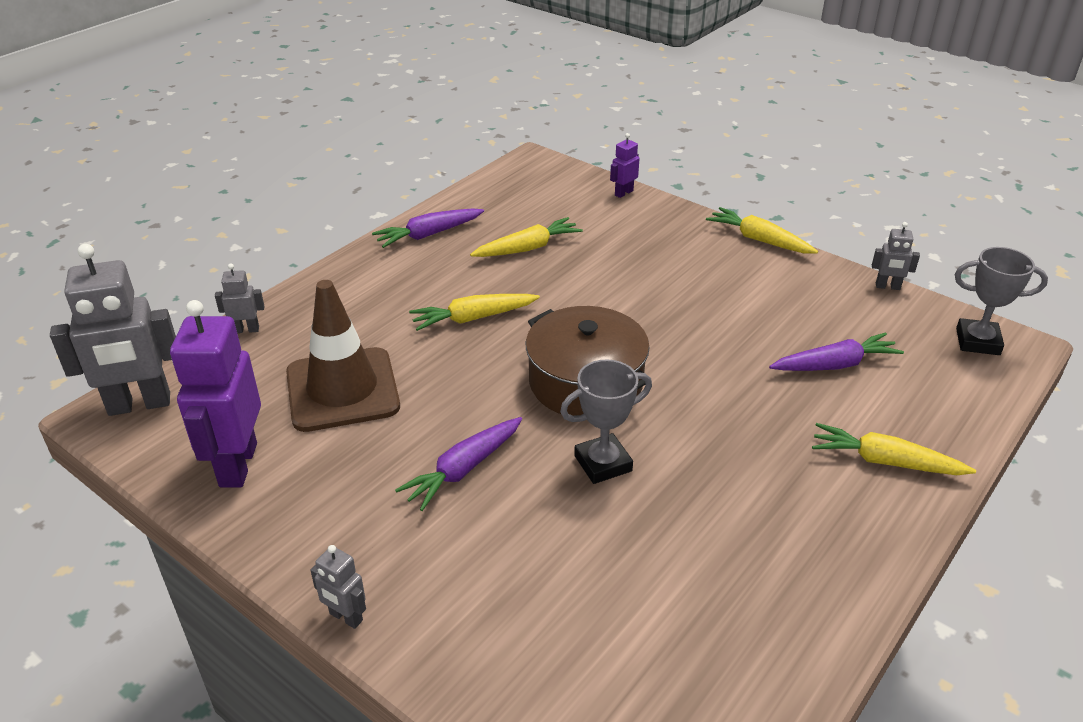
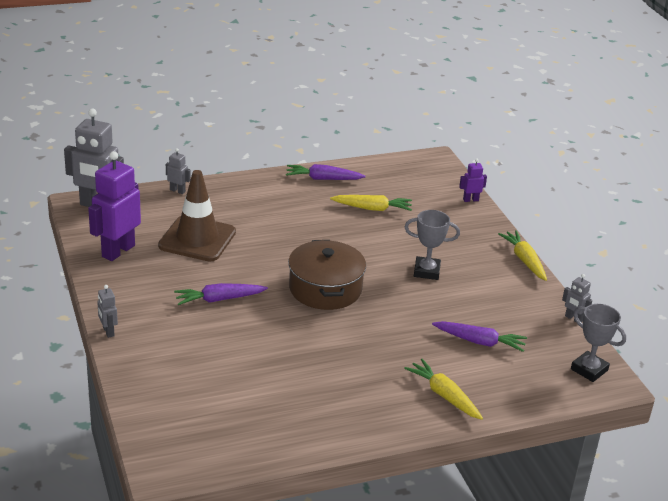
camera: 30 degrees right, 5 degrees down
yellow carrot [409,294,540,331] -> none
grey trophy [560,359,652,484] -> grey trophy moved to [405,210,460,280]

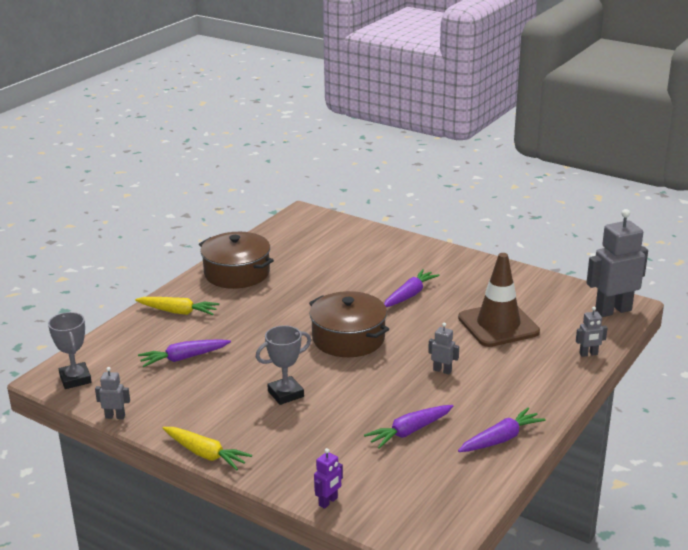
camera: 145 degrees right, 5 degrees down
purple robot [88,151,141,261] -> none
grey robot [97,285,118,338] -> grey robot moved to [428,323,459,374]
yellow carrot [330,195,412,211] -> purple carrot [364,405,453,449]
grey trophy [571,304,626,382] -> grey trophy turned 60 degrees clockwise [48,312,92,389]
none -> brown pot [199,232,274,289]

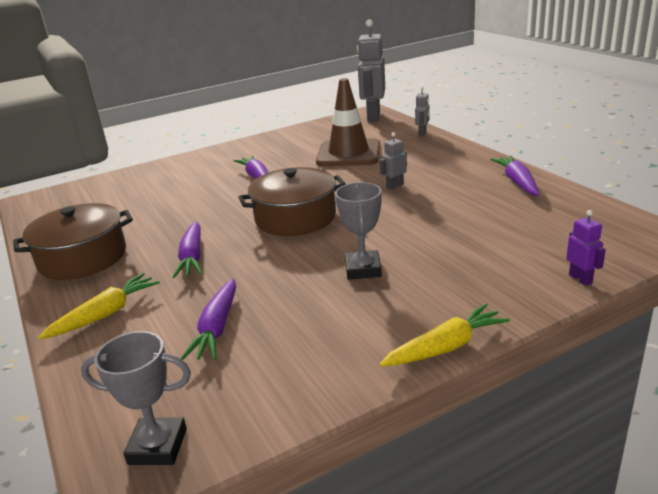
camera: 60 degrees left, 0 degrees up
grey robot [95,367,130,419] -> none
purple carrot [364,405,453,449] -> purple carrot moved to [172,221,202,278]

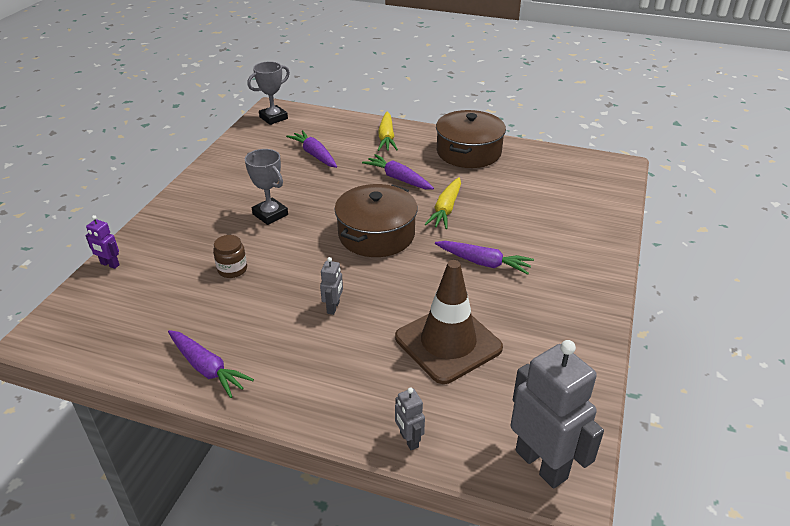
camera: 135 degrees right, 10 degrees up
yellow carrot [379,304,510,367] -> yellow carrot moved to [424,177,461,229]
none -> brown jar [213,235,247,278]

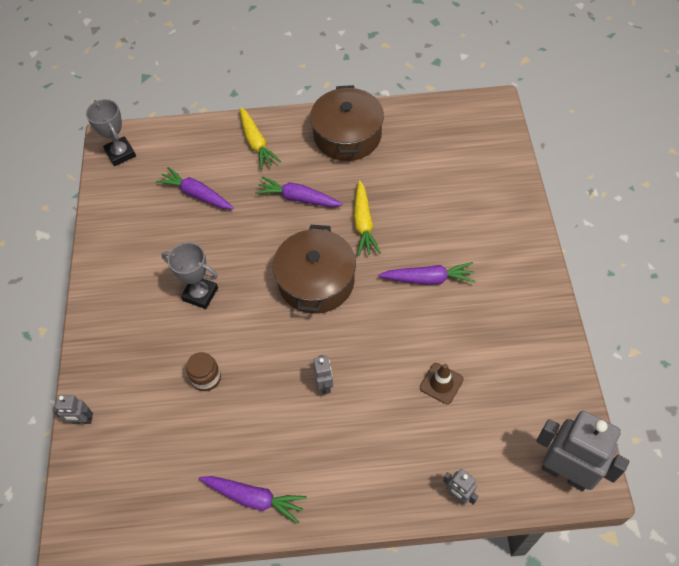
camera: 20 degrees left, 20 degrees up
purple robot [86,215,120,269] -> grey robot [52,395,93,424]
grey trophy [247,61,290,125] -> grey trophy turned 60 degrees counterclockwise [86,99,136,166]
brown traffic cone [395,260,503,384] -> brown traffic cone [420,363,464,404], size x0.46

